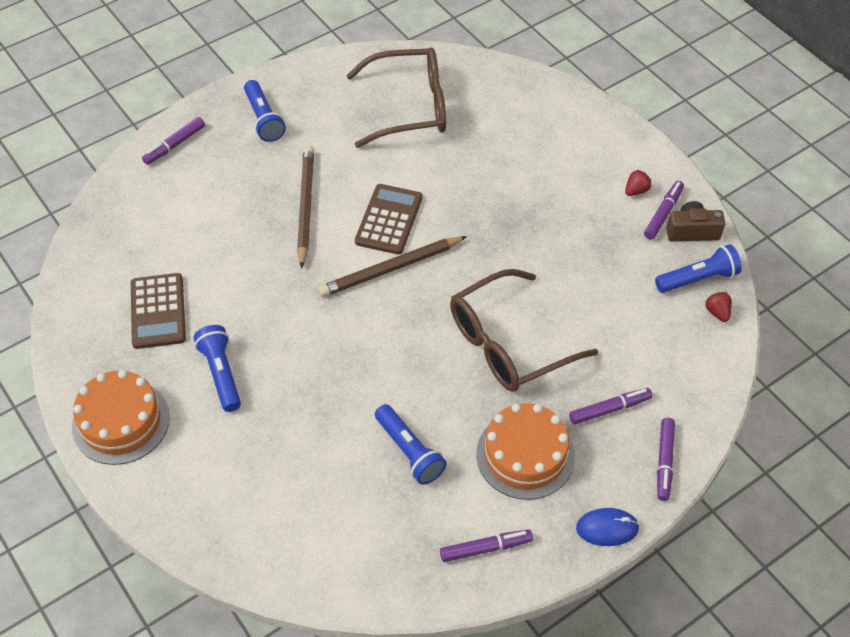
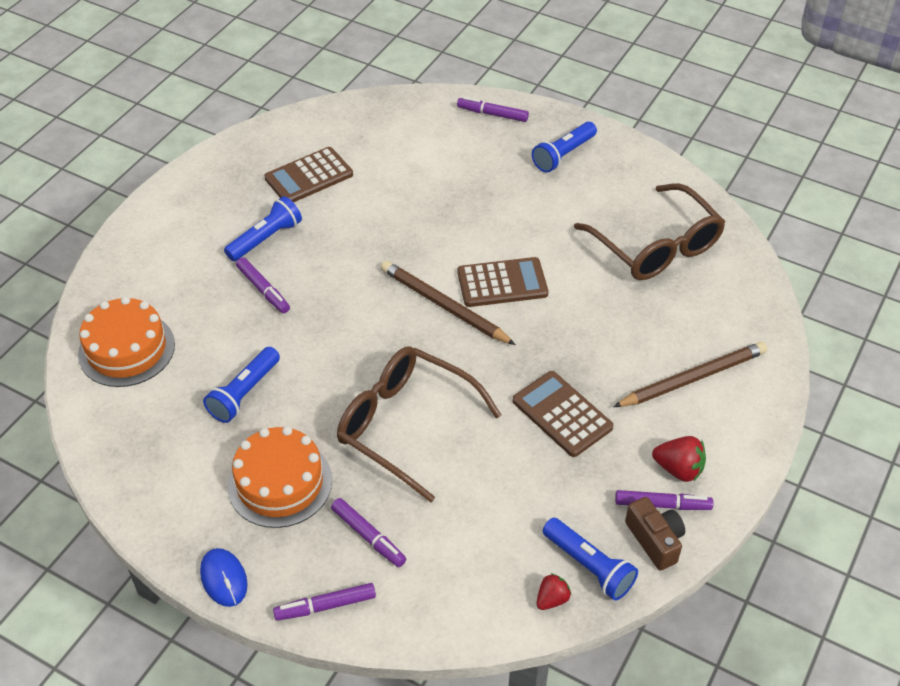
camera: 65 degrees right, 5 degrees down
orange cake [72,370,170,465] -> orange cake moved to [78,296,175,387]
brown pencil [297,145,314,269] -> brown pencil moved to [613,342,768,407]
purple marker [440,529,533,562] -> purple marker moved to [236,257,290,313]
red strawberry [625,169,652,196] -> red strawberry [652,436,706,482], size x1.52
none -> brown calculator [513,371,613,457]

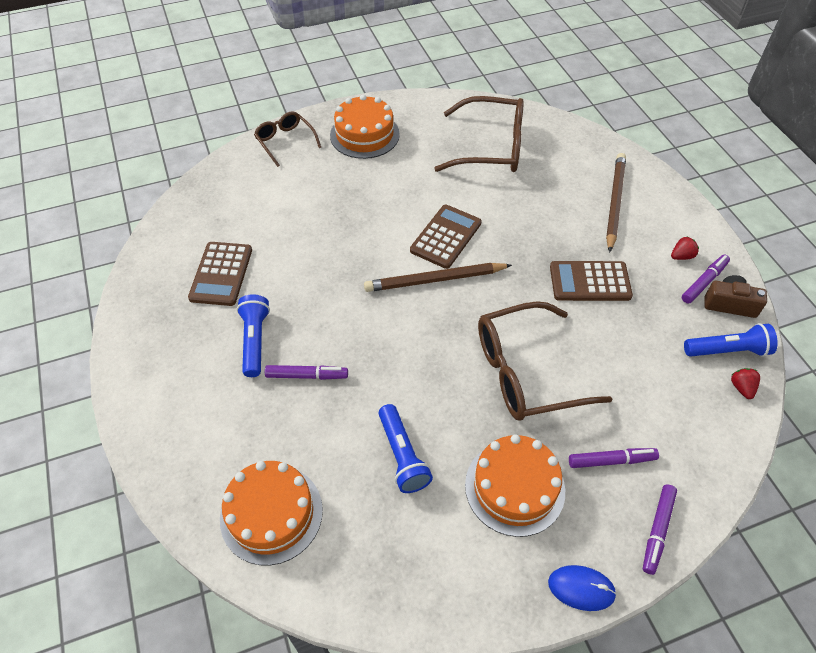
camera: 50 degrees left, 5 degrees up
purple marker [457,97,529,122] -> brown glasses [254,112,321,167]
blue flashlight [532,122,597,173] -> orange cake [330,95,400,159]
red strawberry [652,436,706,482] -> red strawberry [671,236,699,260], size x0.66

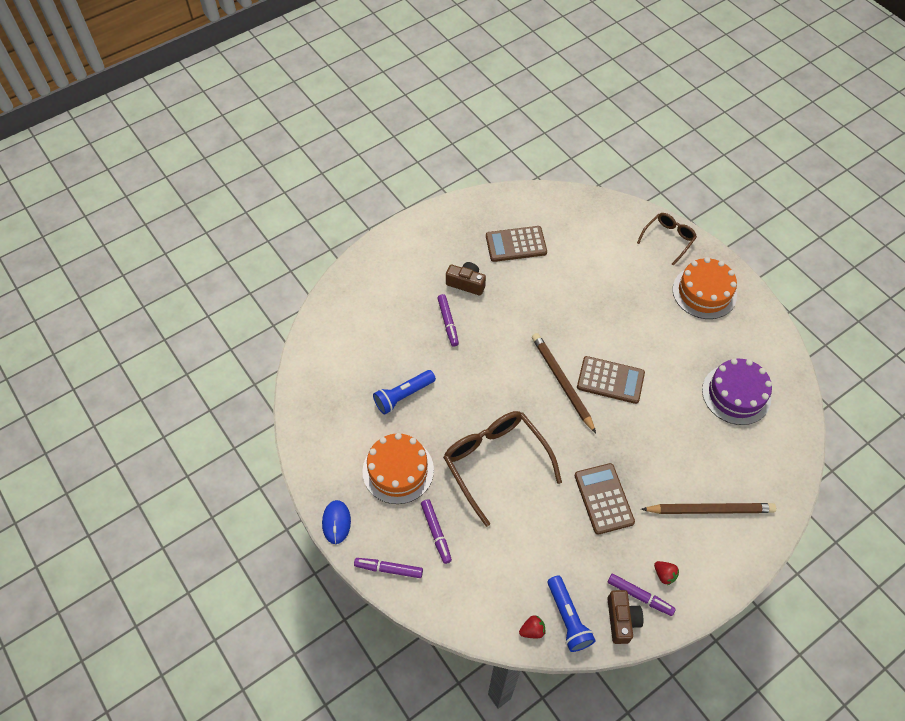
camera: 75 degrees right, 5 degrees up
orange cake [220,461,323,565] -> none
blue flashlight [237,294,270,377] -> brown camera [446,262,486,296]
brown glasses [434,96,524,172] -> purple cake [702,358,772,425]

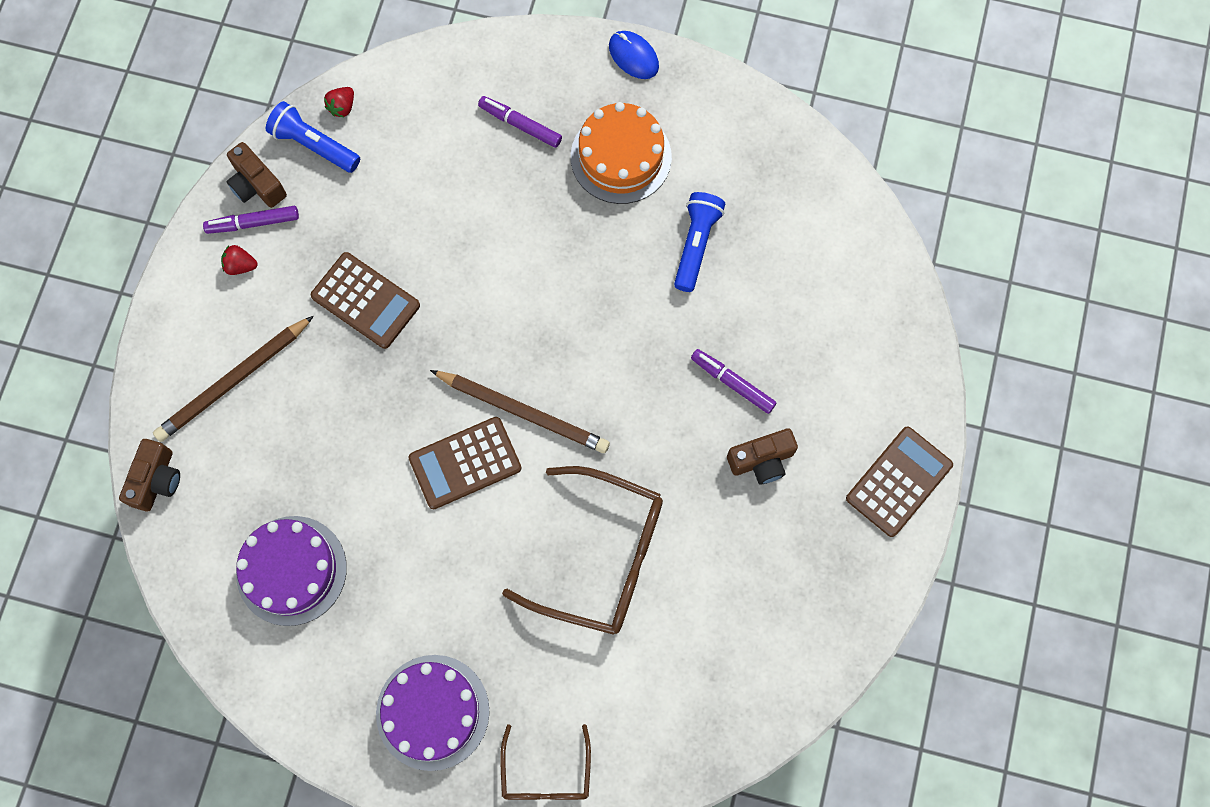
camera: 140 degrees right, 15 degrees up
purple marker [354,558,423,578] -> none
brown glasses [443,411,562,527] -> brown glasses moved to [502,466,663,635]
brown calculator [486,226,547,262] -> brown calculator moved to [846,427,953,537]
orange cake [673,257,737,319] -> purple cake [376,655,489,771]
none -> brown camera [119,439,180,511]

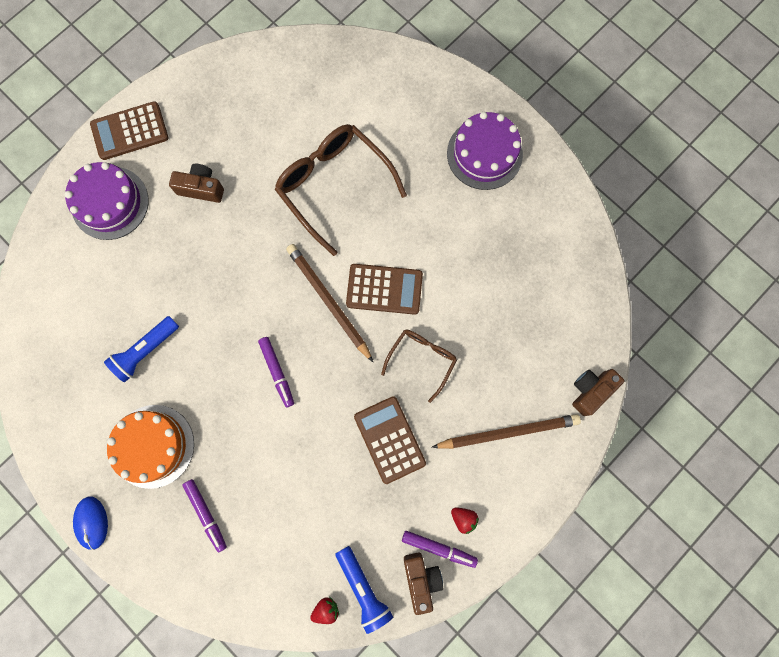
camera: 150 degrees left, 5 degrees up
purple cake [236,516,347,626] -> purple cake moved to [64,162,149,240]
brown glasses [500,724,591,800] -> brown glasses moved to [381,330,457,403]
purple marker [691,349,777,414] -> purple marker moved to [258,337,294,407]

